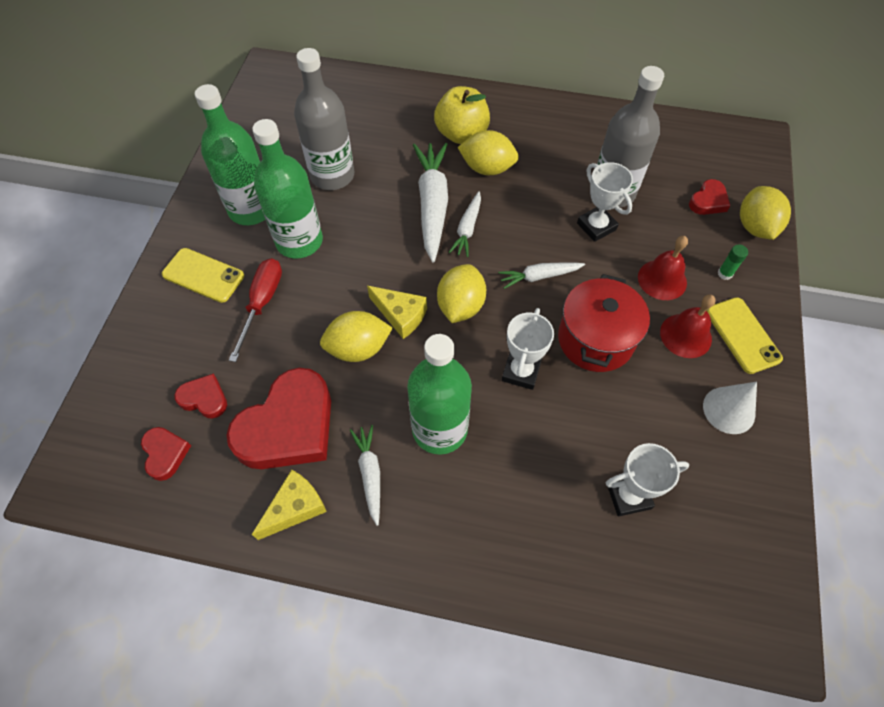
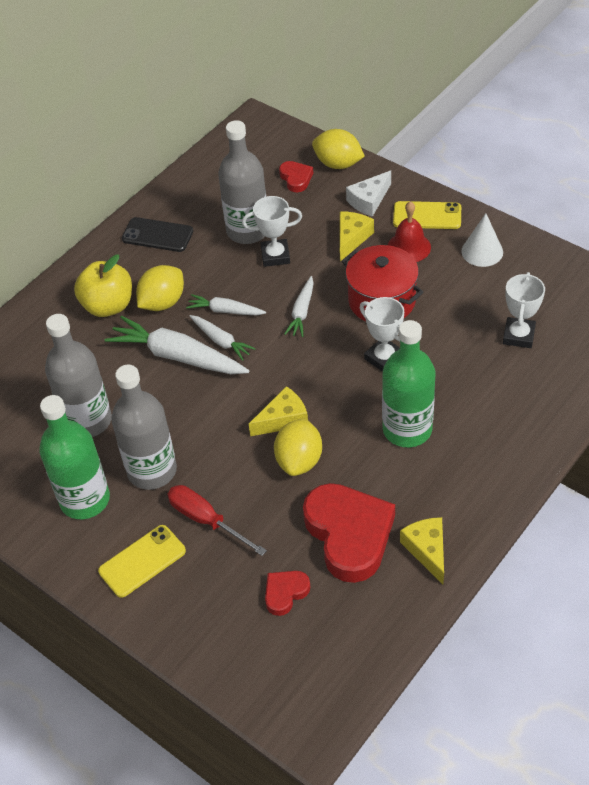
camera: 60 degrees left, 10 degrees down
red heart [141,427,191,481] -> none
green bottle [252,119,323,258] -> grey bottle [111,365,177,490]
white carrot [350,425,380,526] -> white carrot moved to [186,294,266,315]
yellow lemon [437,264,486,323] -> none
red bell [638,236,688,300] -> yellow cheese [340,211,374,262]
green glue stick [718,244,748,280] -> white cheese [346,170,391,217]
none -> black phone [122,217,193,252]

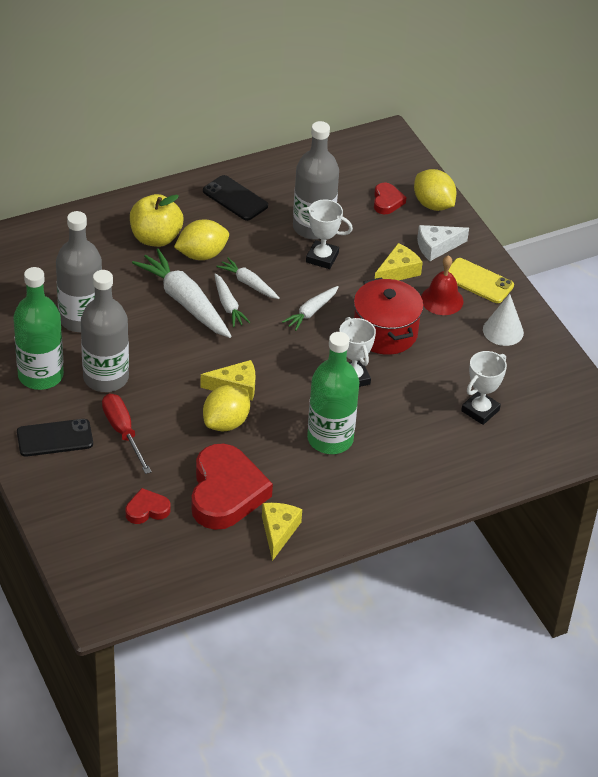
camera: 20 degrees right, 5 degrees down
yellow phone [98,525,186,598] -> black phone [17,419,93,457]

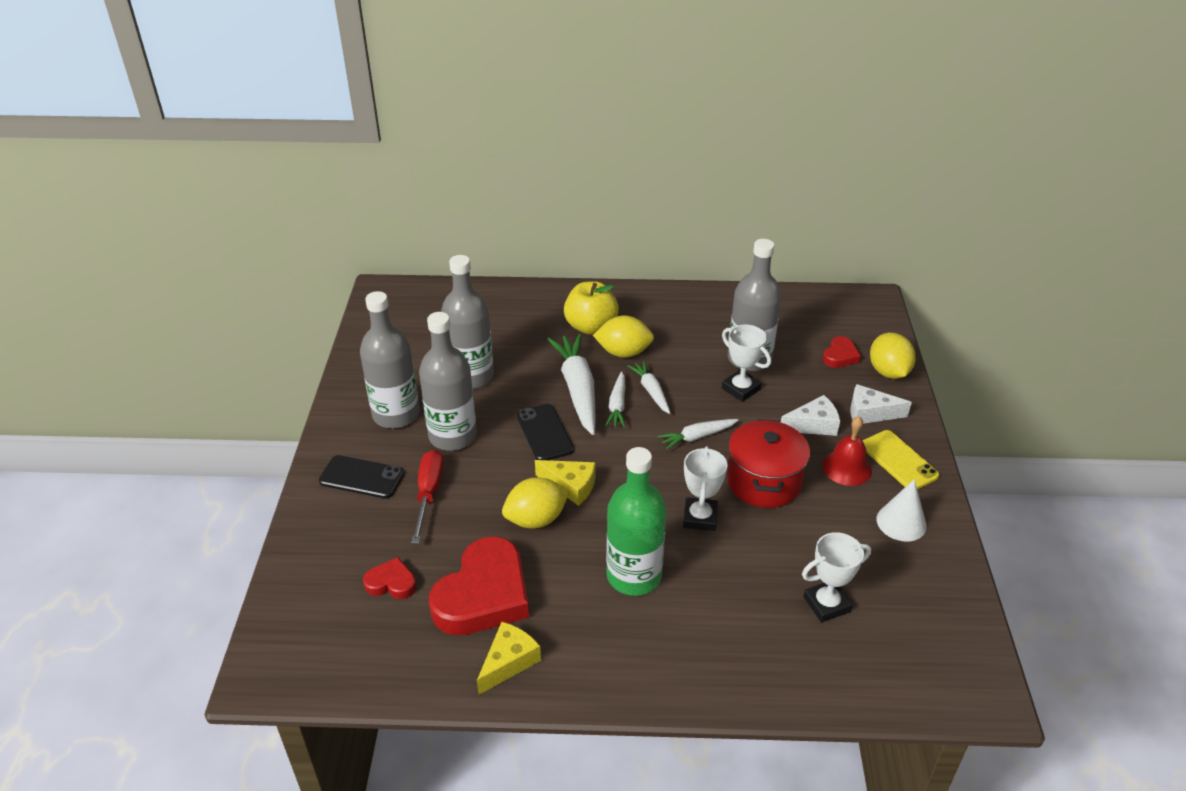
camera: 30 degrees right, 5 degrees down
green bottle [13,267,64,390] -> grey bottle [360,291,419,429]
black phone [203,175,268,221] -> black phone moved to [517,404,574,460]
yellow cheese [375,243,423,281] -> white cheese [781,395,840,436]

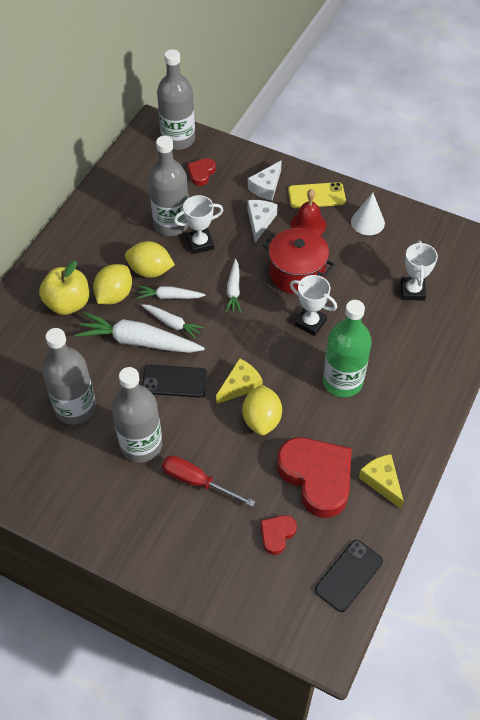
camera: 65 degrees left, 15 degrees up
black phone [319,455,404,499] -> black phone moved to [315,540,383,612]
grey bottle [360,291,419,429] -> grey bottle moved to [157,49,195,150]
red heart [823,336,861,368] -> red heart turned 120 degrees counterclockwise [187,158,216,186]
yellow lemon [870,333,916,379] -> yellow lemon moved to [125,241,175,278]

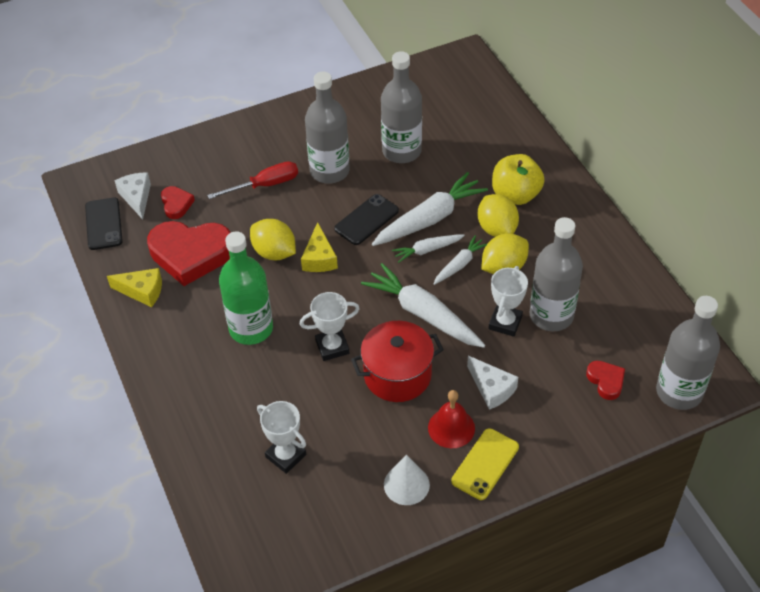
camera: 130 degrees right, 5 degrees down
white carrot [225,259,241,313] -> white carrot [361,263,485,348], size x1.84
white cheese [248,160,282,201] -> white cheese moved to [114,172,151,220]

